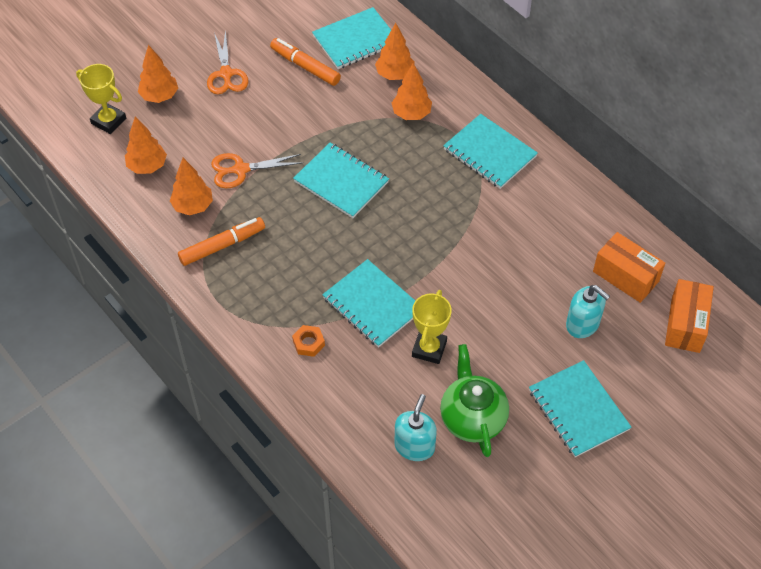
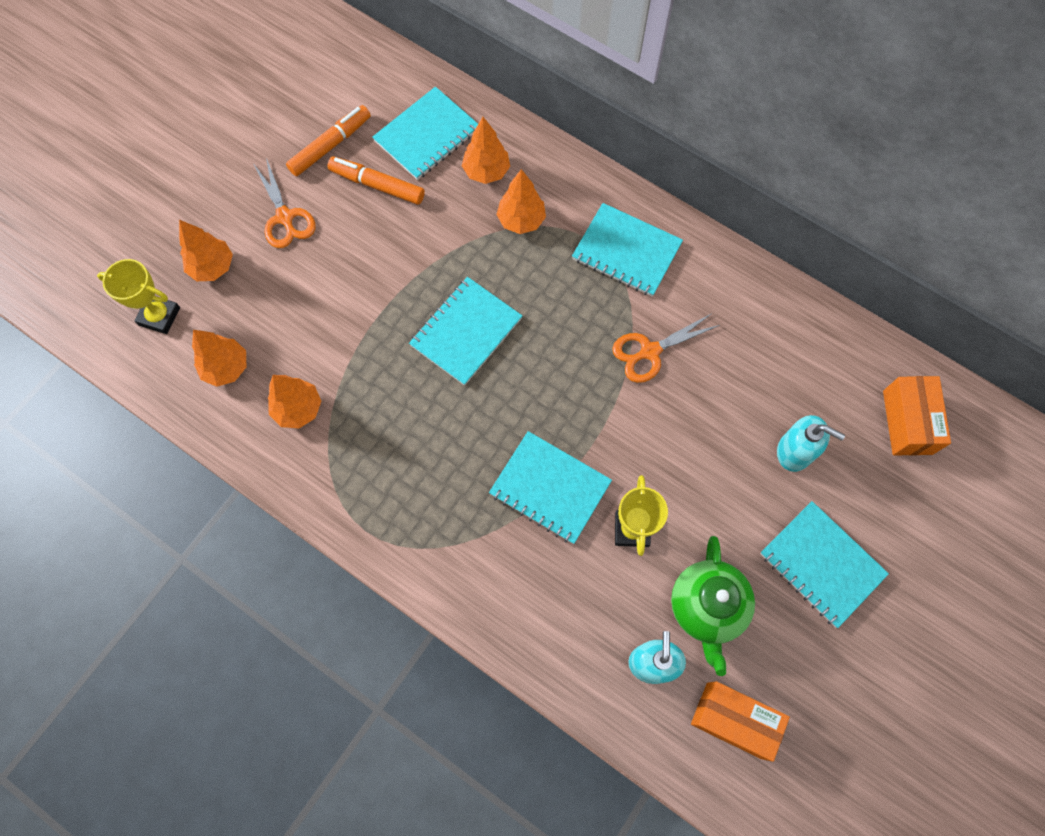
camera: 15 degrees left, 15 degrees up
orange marker [178,217,265,266] -> orange marker moved to [286,105,371,177]
orange scissors [211,153,302,188] -> orange scissors moved to [612,313,720,383]
orange nut [292,325,325,357] -> none
turquoise notebook [293,143,389,218] -> turquoise notebook turned 75 degrees counterclockwise [409,277,522,386]
green teapot [440,344,509,457] -> green teapot turned 150 degrees counterclockwise [671,536,755,676]
orange box [593,232,665,303] -> orange box moved to [691,681,790,762]

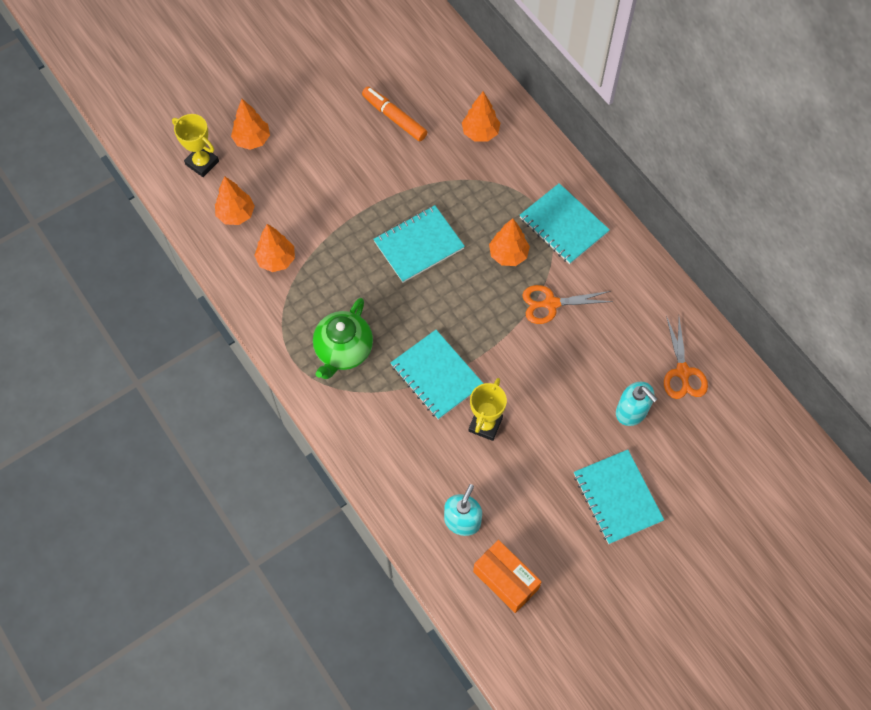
camera: 20 degrees right, 5 degrees down
orange scissors [253,158,316,248] -> orange scissors moved to [664,316,708,399]
orange marker [286,105,371,177] -> none
turquoise notebook [372,87,478,180] -> none
orange tree [496,169,546,234] -> orange tree moved to [489,218,530,266]
green teapot [671,536,755,676] -> green teapot moved to [313,298,373,379]
orange box [883,376,951,456] -> none

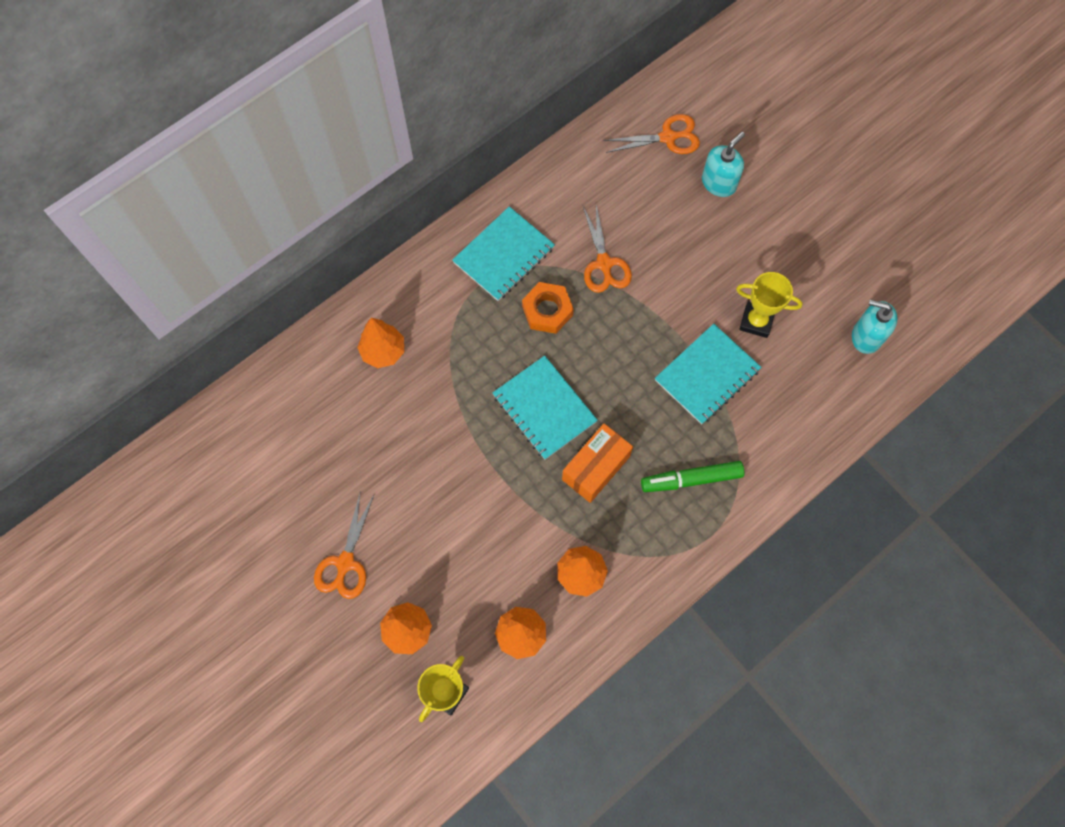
camera: 95 degrees left, 5 degrees up
green teapot [313,298,373,379] -> green marker [641,461,745,492]
orange marker [362,87,427,141] -> none
orange box [473,540,542,613] -> orange box moved to [562,424,633,503]
orange tree [489,218,530,266] -> orange nut [522,282,574,334]
turquoise notebook [574,450,664,544] -> none
none -> orange scissors [314,491,374,599]

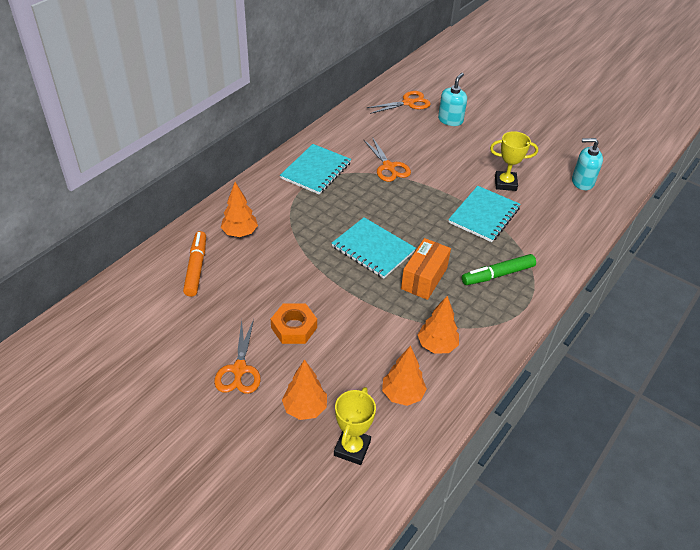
camera: 15 degrees left, 25 degrees down
orange nut [522,282,574,334] -> orange nut moved to [271,304,317,344]
none -> orange marker [183,231,206,297]

